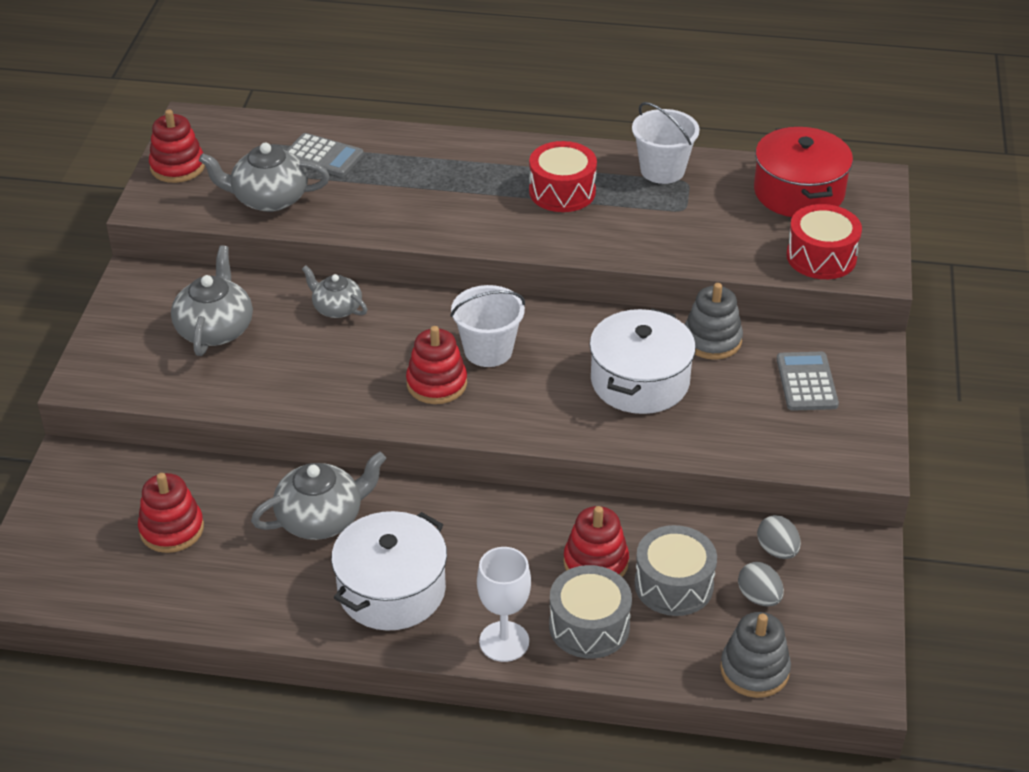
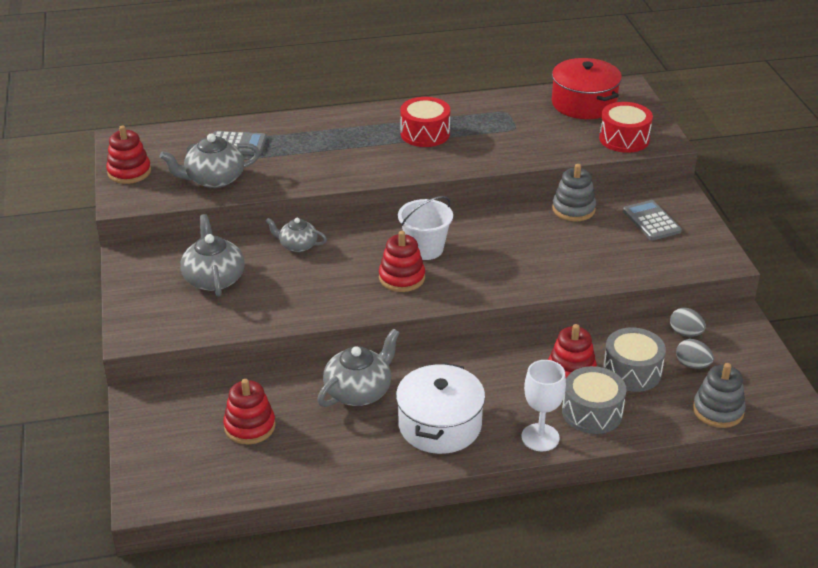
camera: 20 degrees left, 5 degrees down
white pot [589,308,696,414] -> none
white bucket [632,102,700,184] -> none

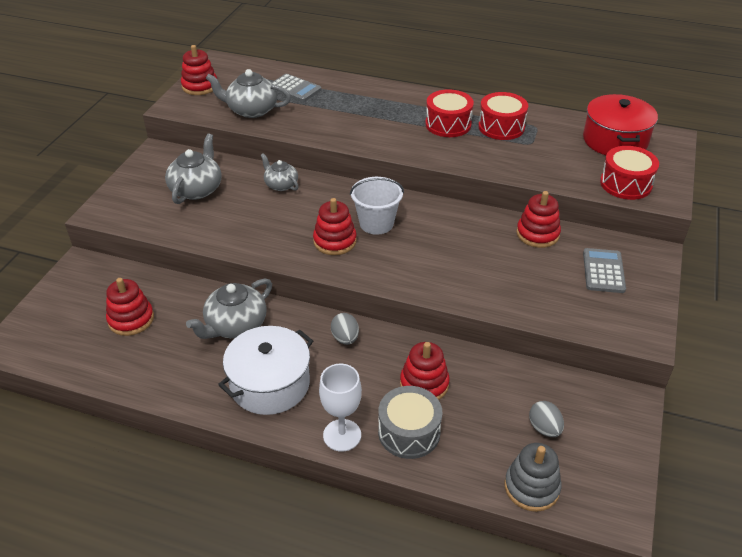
camera: 30 degrees right, 5 degrees up
grey teapot [317,329,400,407] -> grey teapot turned 150 degrees clockwise [186,279,272,339]
grey stacking toy [552,164,596,221] -> red stacking toy [516,191,561,248]
grey drum [603,327,666,392] -> none
grey egg [670,307,706,337] -> grey egg moved to [331,313,359,345]
none -> red drum [478,92,528,140]

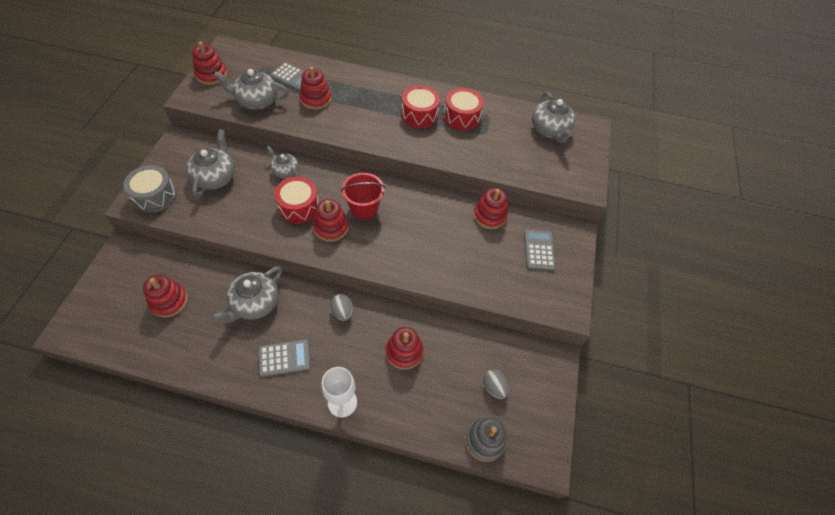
camera: 10 degrees left, 15 degrees up
white pot [218,326,313,415] -> grey calculator [258,339,311,377]
white bucket [350,177,404,235] -> red bucket [341,173,385,220]
grey drum [378,386,442,459] -> grey drum moved to [123,165,177,213]
red pot [583,94,658,155] -> grey teapot [532,92,575,143]
red drum [600,146,659,200] -> red drum moved to [274,176,319,224]
none -> red stacking toy [300,66,331,110]

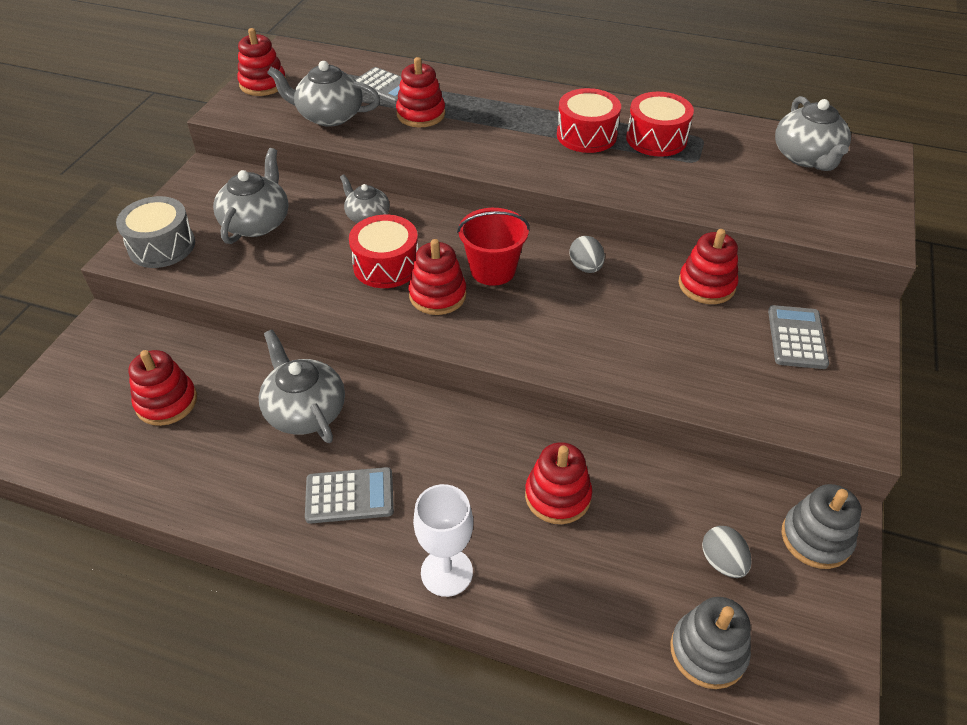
camera: 10 degrees right, 10 degrees down
grey teapot [212,266,282,323] -> grey teapot turned 105 degrees clockwise [259,330,345,443]
grey egg [330,294,353,321] -> grey egg moved to [569,236,605,273]
none -> grey stacking toy [781,484,861,569]

